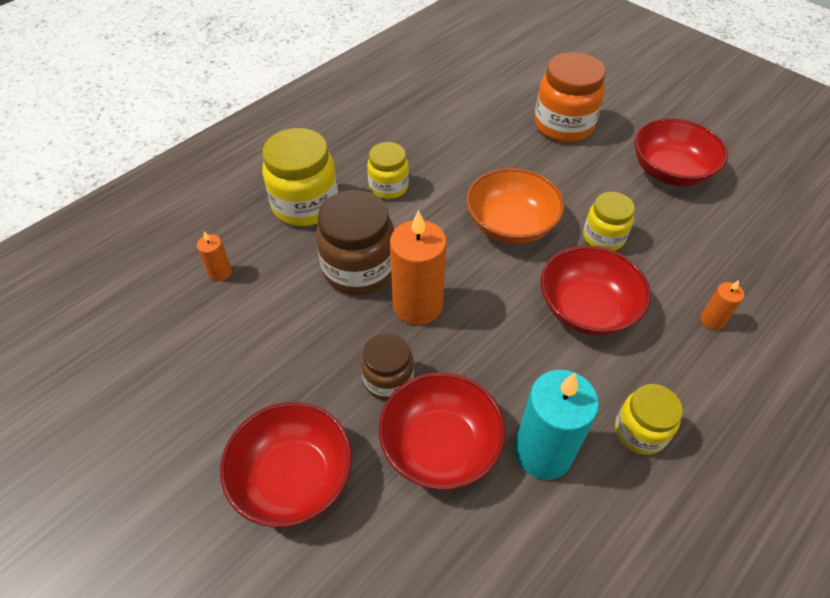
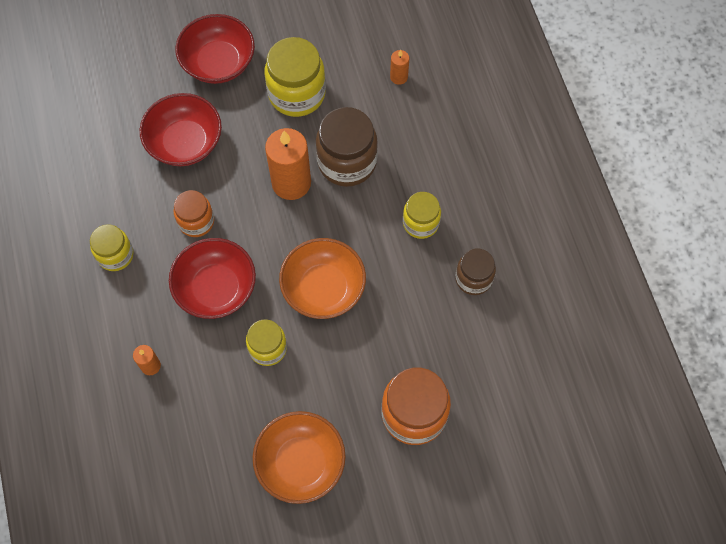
camera: 120 degrees right, 15 degrees up
yellow jar [262,128,338,227] -> yellow jar moved to [264,37,326,117]
brown jar [361,333,414,401] -> brown jar moved to [455,248,496,295]
turquoise candle [514,370,599,480] -> none
red bowl [634,118,728,186] -> orange bowl [253,411,346,504]
none -> orange jar [174,190,214,237]

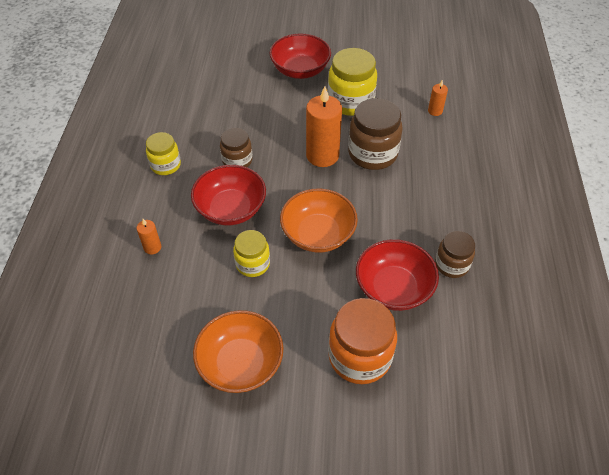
camera: 20 degrees right, 15 degrees down
red bowl [140,93,222,166] -> red bowl moved to [356,239,439,311]
orange jar [174,190,214,237] -> brown jar [220,128,252,167]
yellow jar [403,192,441,239] -> none

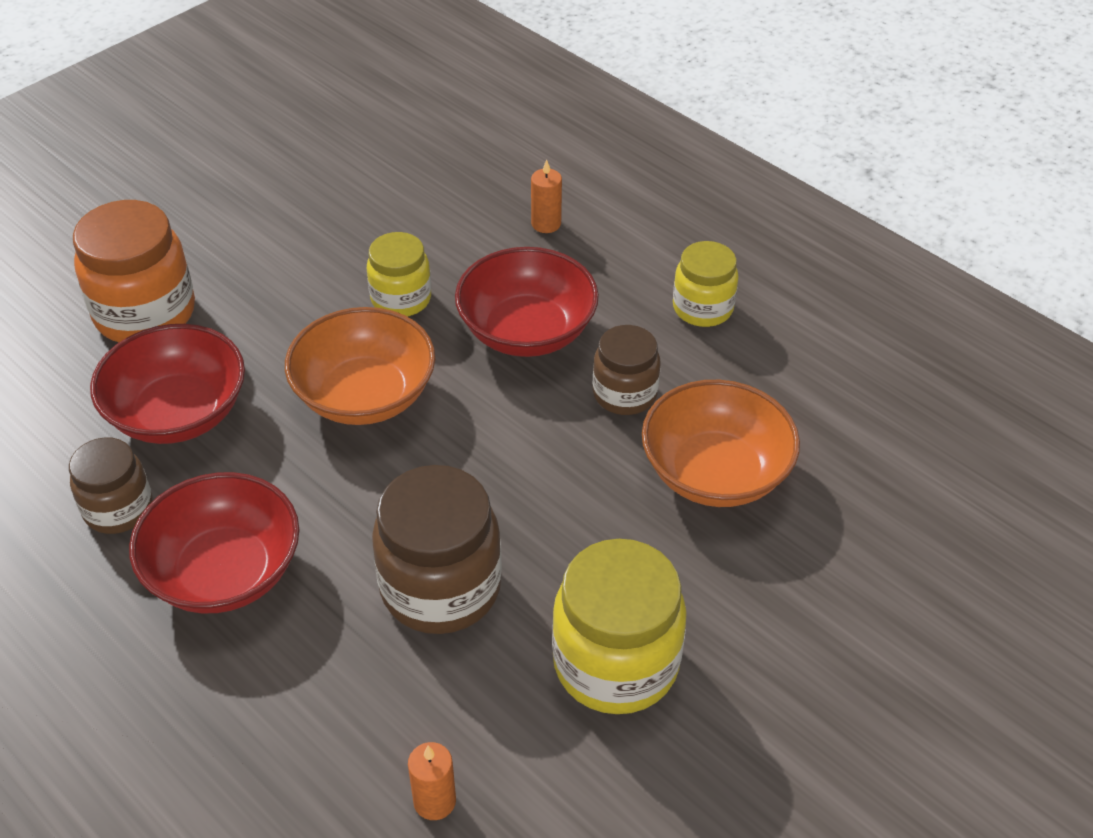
camera: 130 degrees right, 5 degrees down
orange bowl [193,310,283,393] -> orange bowl moved to [642,380,800,507]
red bowl [269,34,331,79] -> red bowl moved to [129,472,299,613]
orange candle [306,87,342,167] -> none

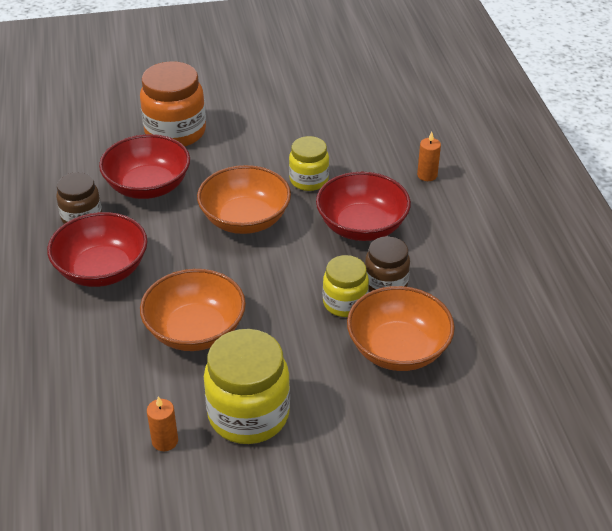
camera: 35 degrees right, 5 degrees down
brown jar [372,465,502,634] -> orange bowl [140,269,246,351]
orange candle [408,742,456,820] -> orange candle moved to [147,396,178,451]
yellow jar [673,241,739,327] -> yellow jar moved to [323,255,369,317]

